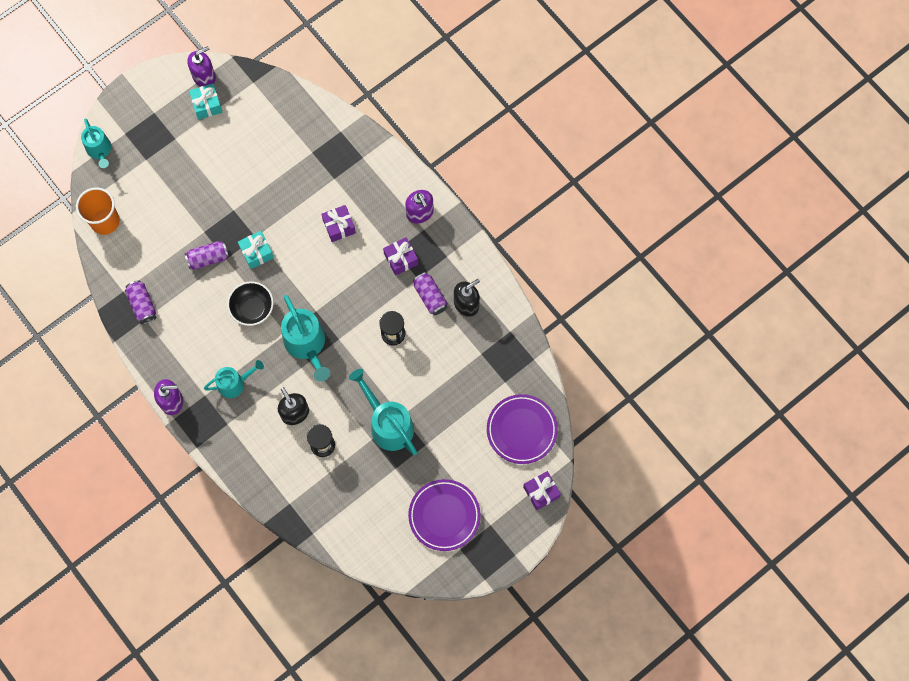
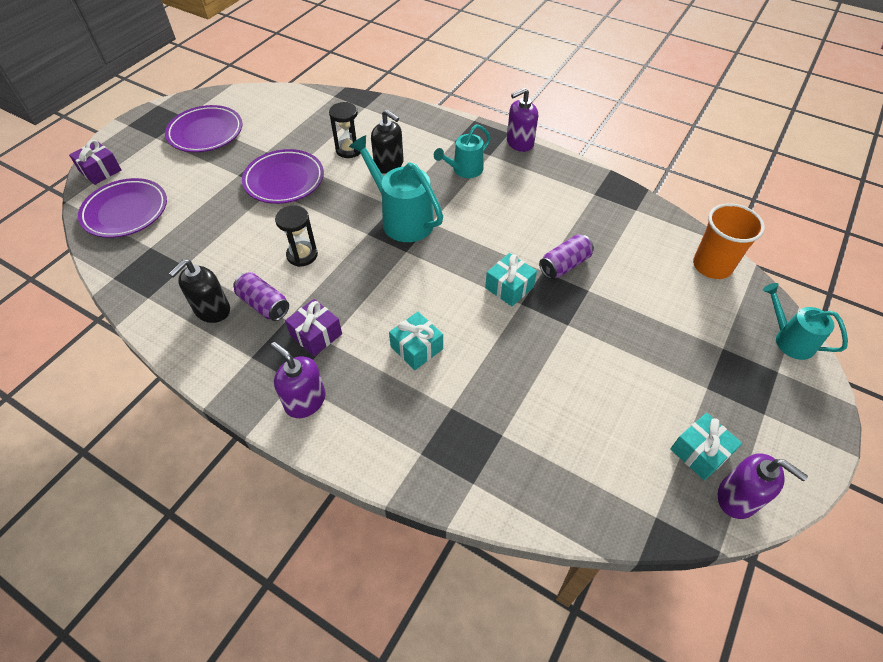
camera: 160 degrees right, 20 degrees down
purple can [125,280,156,324] -> none
purple soap dispenser [187,46,216,87] -> purple soap dispenser turned 90 degrees counterclockwise [718,453,808,519]
black bowl [227,281,274,326] -> none
purple gift [321,205,356,242] -> turquoise gift [389,312,443,370]
turquoise watering can [349,369,417,455] -> purple plate [242,149,324,204]

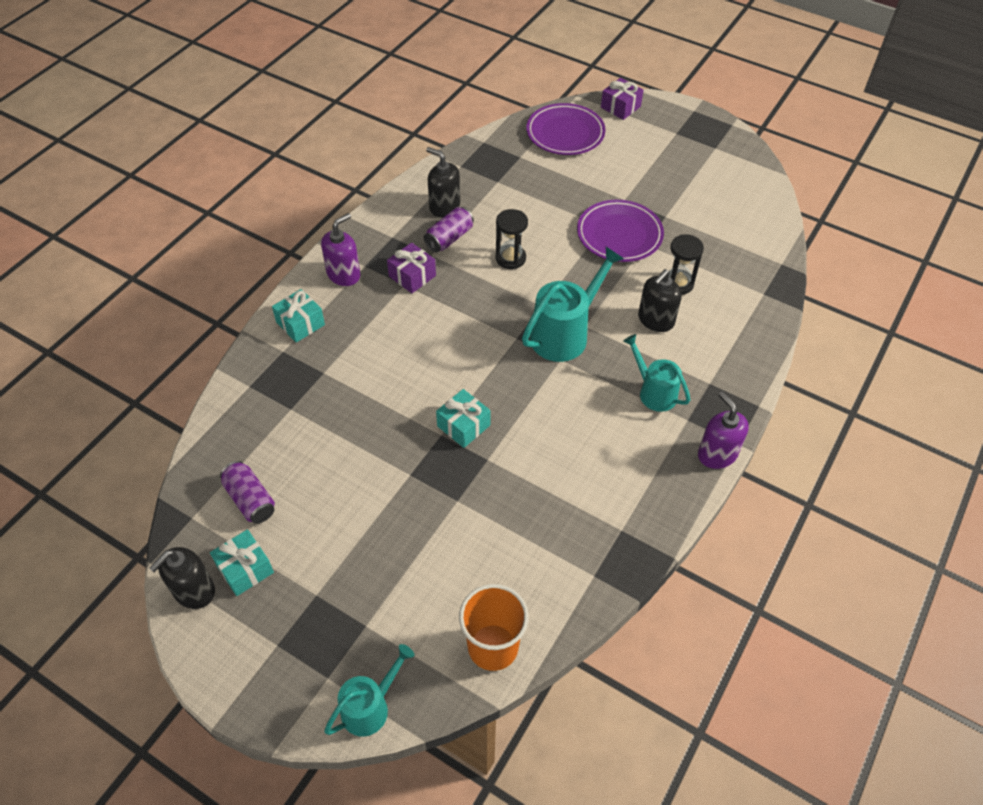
camera: 90 degrees right, 0 degrees up
purple plate [165,105,242,152] -> none
turquoise gift [389,312,443,370] -> turquoise gift moved to [272,289,325,343]
purple can [539,234,594,279] -> purple can moved to [220,461,275,524]
purple soap dispenser [718,453,808,519] -> black soap dispenser [149,547,215,609]

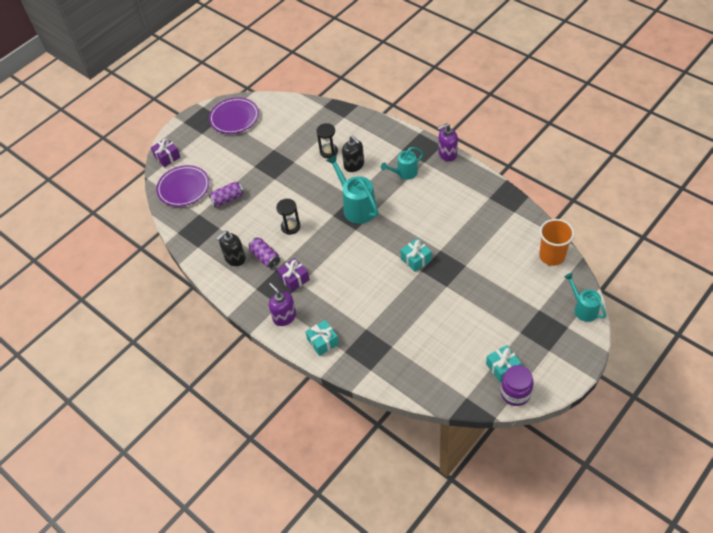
camera: 75 degrees left, 0 degrees up
black soap dispenser [149,547,215,609] -> purple jar [501,365,534,406]
purple can [220,461,275,524] -> purple can moved to [209,182,244,207]
purple plate [577,200,664,262] -> purple plate moved to [209,97,259,134]

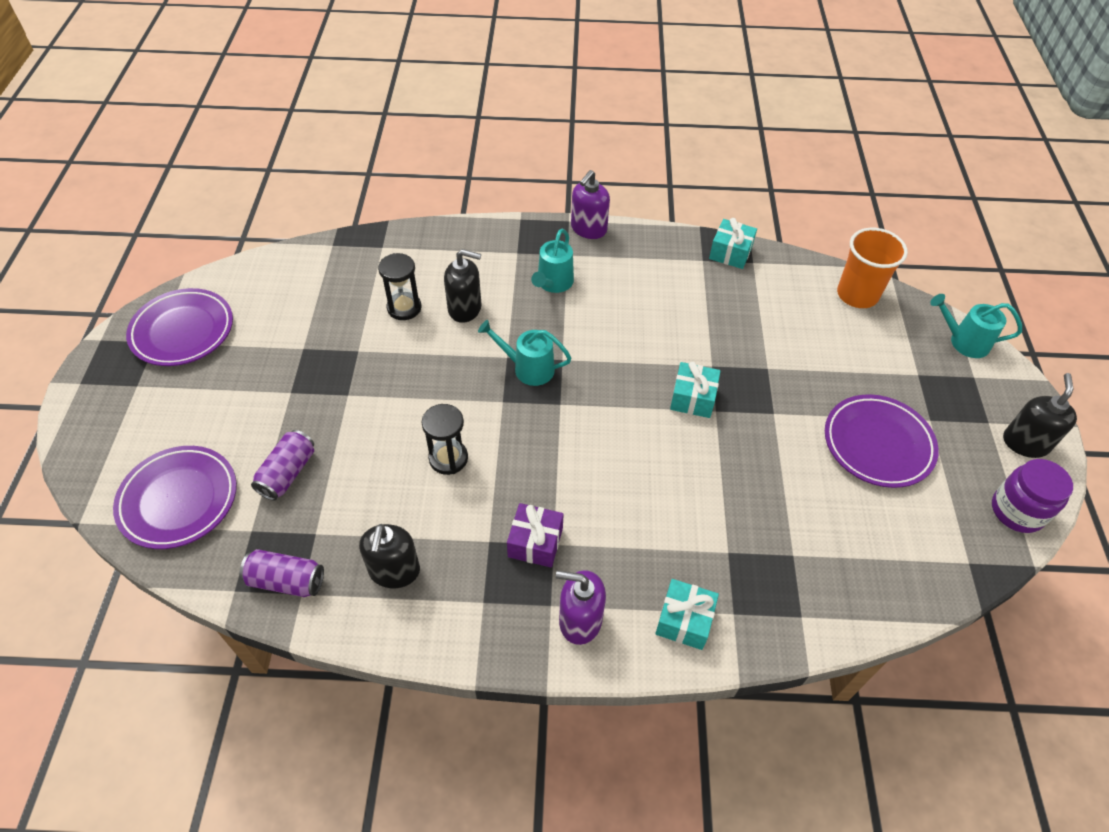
camera: 45 degrees left, 0 degrees up
purple gift [151,138,181,167] -> none
purple can [249,238,280,269] -> purple can moved to [240,549,324,597]
turquoise watering can [326,154,378,224] -> turquoise watering can [478,320,572,386], size x0.63
turquoise gift [486,345,521,382] -> turquoise gift moved to [709,218,757,269]
none -> purple plate [825,394,939,488]
none -> black soap dispenser [1003,373,1077,458]

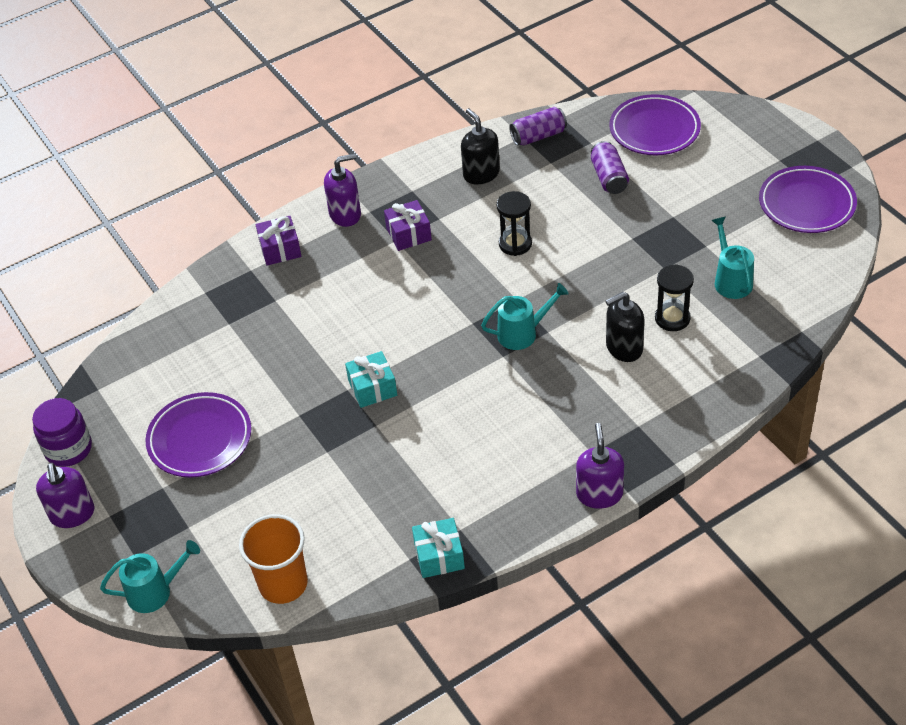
camera: 150 degrees right, 5 degrees down
turquoise watering can [531,229,574,293] -> turquoise watering can moved to [711,217,754,299]
turquoise gift [655,579,719,650] -> purple gift [256,216,301,266]
black soap dispenser [1003,373,1077,458] -> purple soap dispenser [36,463,94,528]

